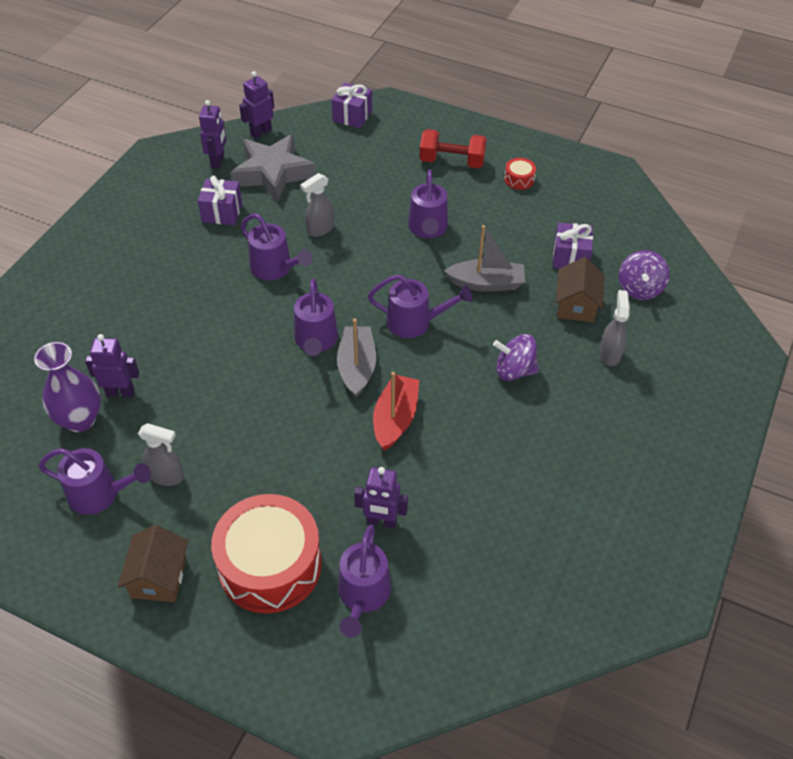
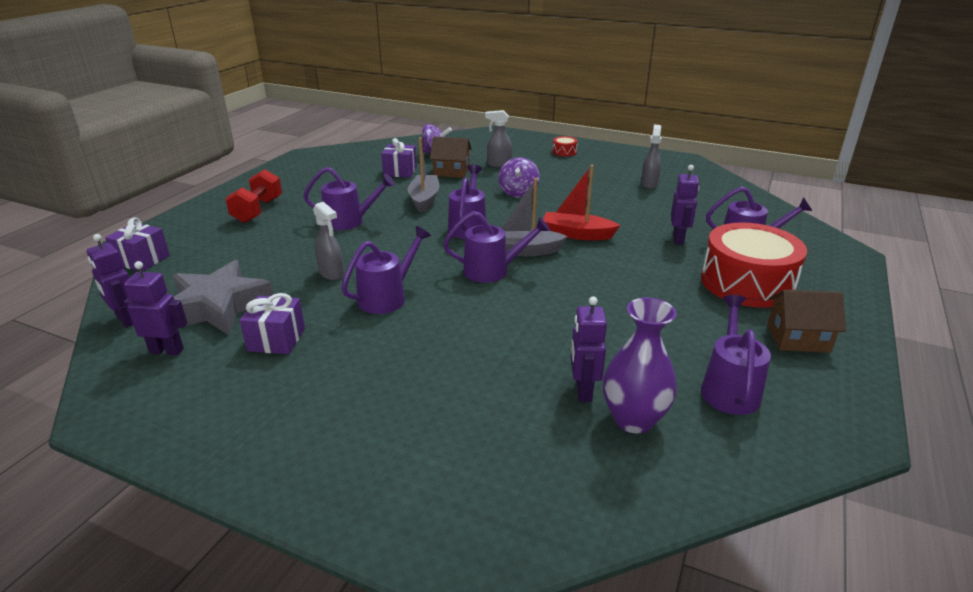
camera: 90 degrees left, 20 degrees down
grey spray bottle [138,423,184,486] -> grey spray bottle moved to [641,125,662,189]
red drum [504,158,536,190] -> red drum moved to [553,136,578,156]

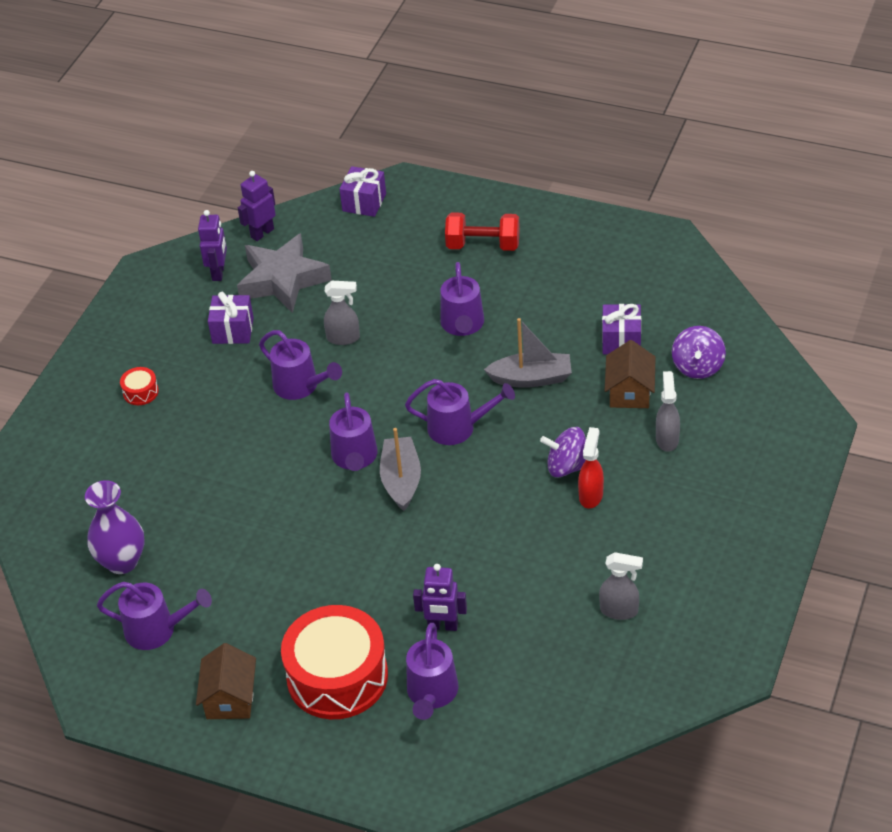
camera: 90 degrees right, 15 degrees up
grey spray bottle [313,202,344,280] -> grey spray bottle turned 135 degrees counterclockwise [324,281,360,345]
red boat [543,165,620,240] -> none
red drum [553,136,578,156] -> red drum moved to [120,367,159,405]
purple robot [571,296,607,402] -> none
none -> red spray bottle [578,427,604,508]

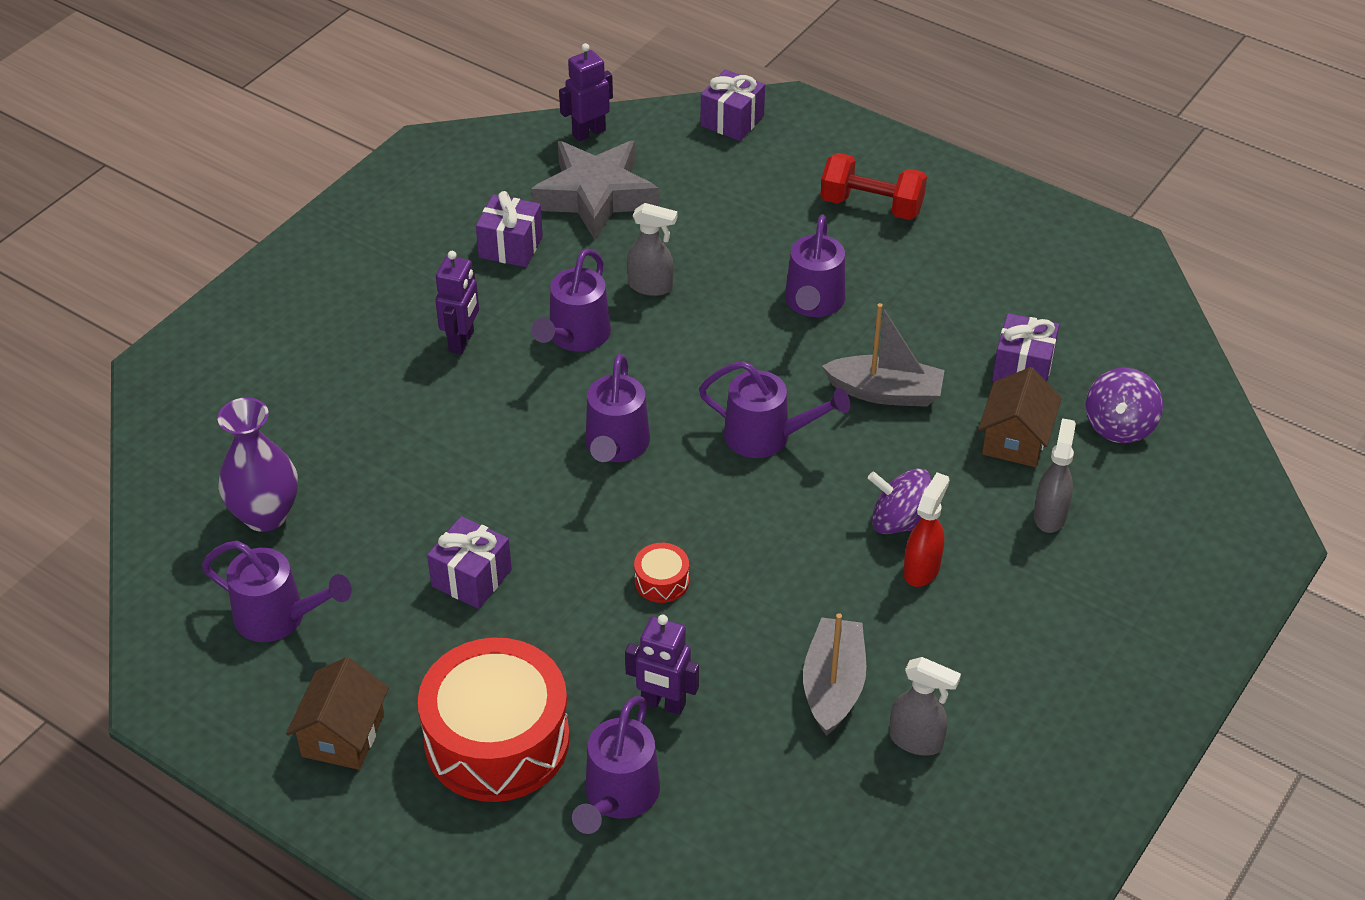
camera: 10 degrees right, 0 degrees up
red drum [120,367,159,405] -> red drum moved to [634,543,689,603]
purple robot [198,210,227,281] -> purple robot moved to [435,251,479,354]
purple watering can [259,330,342,400] -> purple watering can turned 60 degrees clockwise [531,249,611,352]
grey boat [380,428,421,511] -> grey boat moved to [803,613,866,736]
none -> purple gift [427,516,512,609]

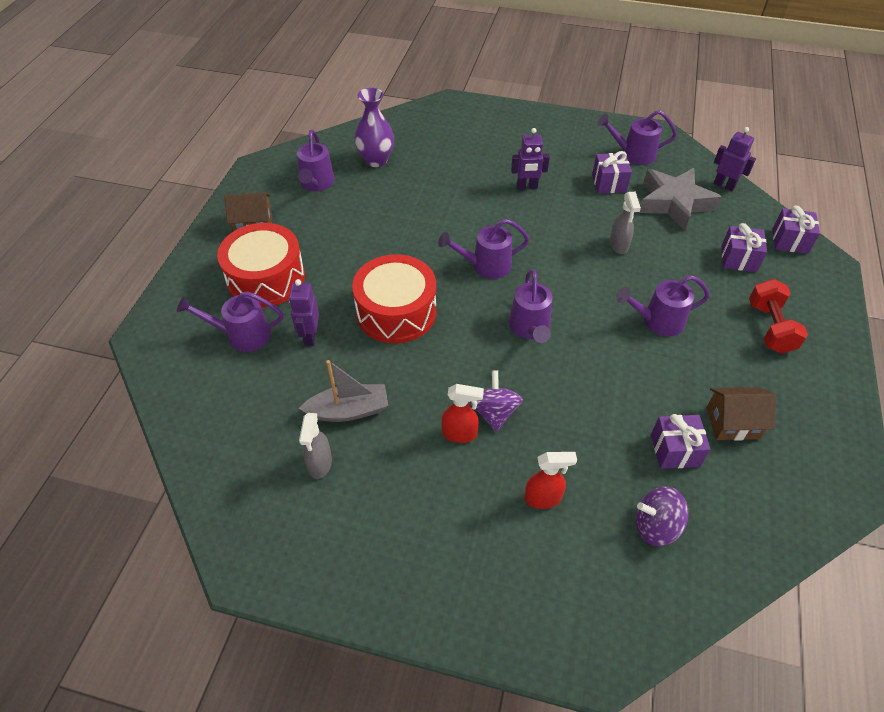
camera: 70 degrees right, 5 degrees up
purple gift [427,516,512,609] -> purple gift moved to [721,223,767,272]
purple watering can [531,249,611,352] -> purple watering can moved to [597,110,677,165]
red drum [634,543,689,603] -> red drum [352,254,437,343], size x2.49
grey boat [822,303,945,407] -> none
brown house [978,367,1062,467] -> brown house moved to [706,387,776,441]
grey spray bottle [1034,418,1076,533] -> red spray bottle [524,452,577,509]

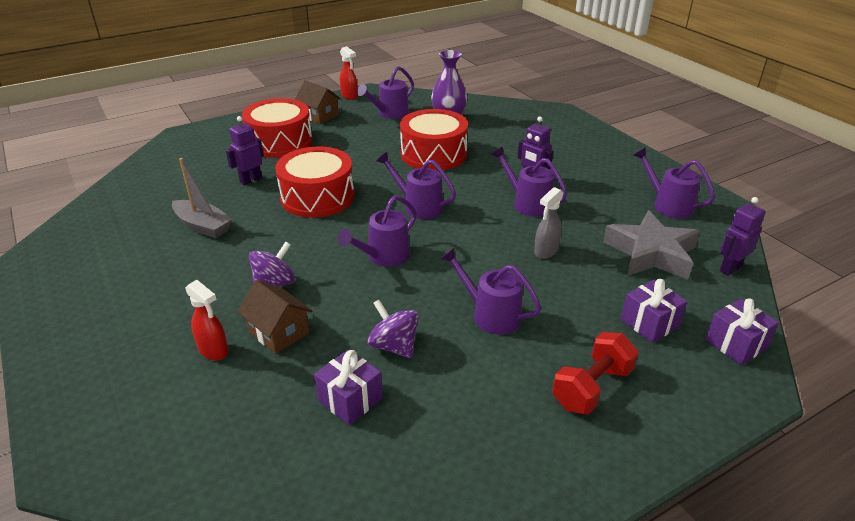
camera: 45 degrees right, 15 degrees down
purple watering can [177,291,283,352] -> purple watering can moved to [491,147,567,217]
grey spray bottle [299,413,332,479] -> none
red spray bottle [441,384,484,443] -> red spray bottle moved to [340,46,358,100]
purple gift [592,151,632,193] -> none
purple spinning top [636,486,689,546] -> purple spinning top moved to [367,300,419,359]
brown house [706,387,776,441] -> brown house moved to [237,280,312,354]
purple robot [714,127,756,191] -> purple robot turned 120 degrees counterclockwise [720,197,766,276]
none -> red drum [400,109,468,171]

